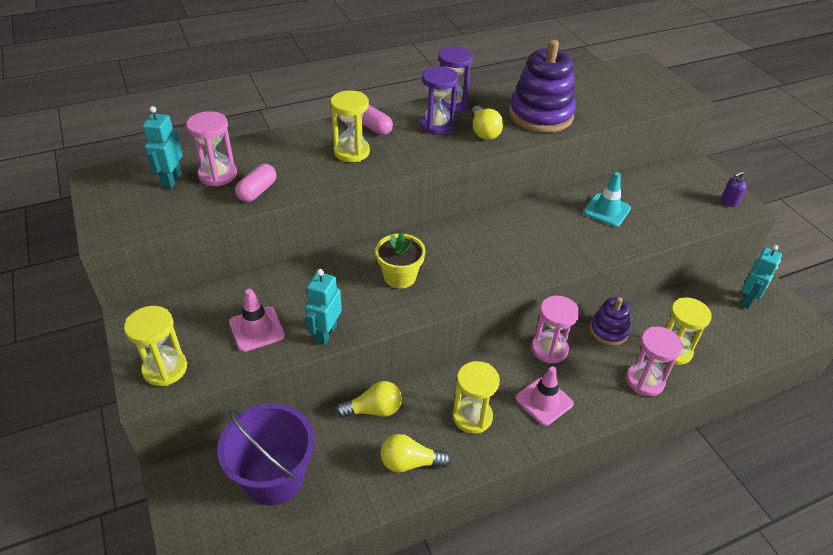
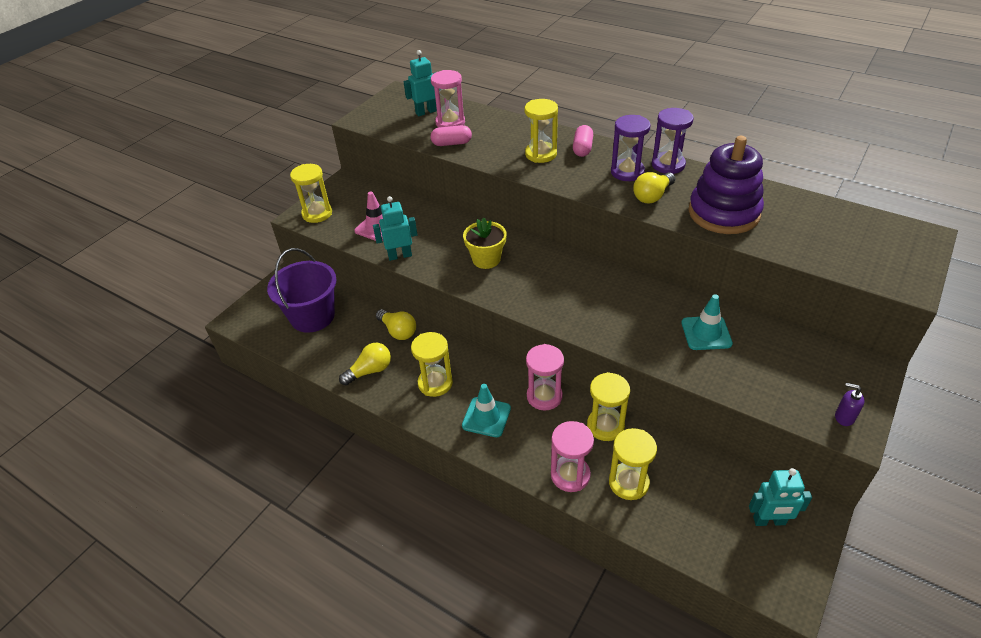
camera: 60 degrees right, 0 degrees up
yellow light bulb [380,434,451,473] -> yellow light bulb turned 90 degrees clockwise [339,343,391,385]
pink traffic cone [515,366,574,426] -> turquoise traffic cone [462,384,511,437]
purple stacking toy [590,297,631,346] -> yellow hourglass [587,372,630,441]

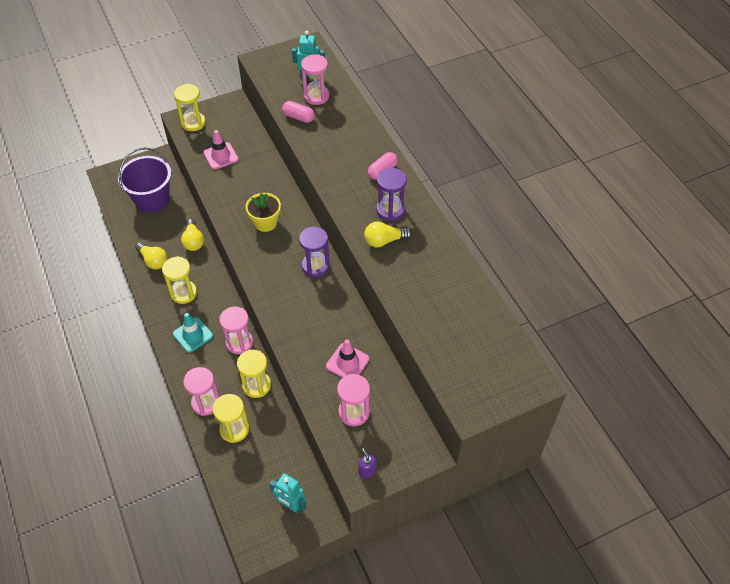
camera: 30 degrees right, 10 degrees up
yellow light bulb [339,343,391,385] -> yellow light bulb turned 45 degrees clockwise [135,242,167,270]
turquoise robot [373,196,417,261] -> none
yellow hourglass [525,99,558,163] -> none
purple hourglass [652,108,694,174] -> purple hourglass moved to [299,227,330,277]
turquoise traffic cone [681,294,733,350] -> pink traffic cone [326,339,369,378]
purple stacking toy [688,136,764,234] -> none
none -> pink hourglass [337,374,370,426]

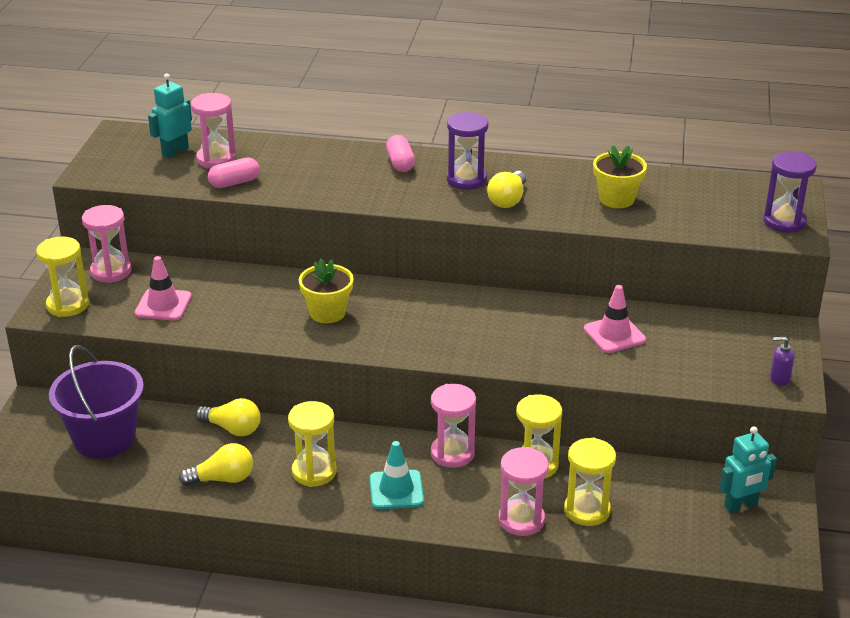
camera: 55 degrees left, 20 degrees down
purple hourglass [299,227,330,277] -> purple hourglass moved to [763,152,817,233]
pink hourglass [337,374,370,426] -> pink hourglass moved to [82,205,132,283]
none -> yellow flower pot [593,145,647,208]

